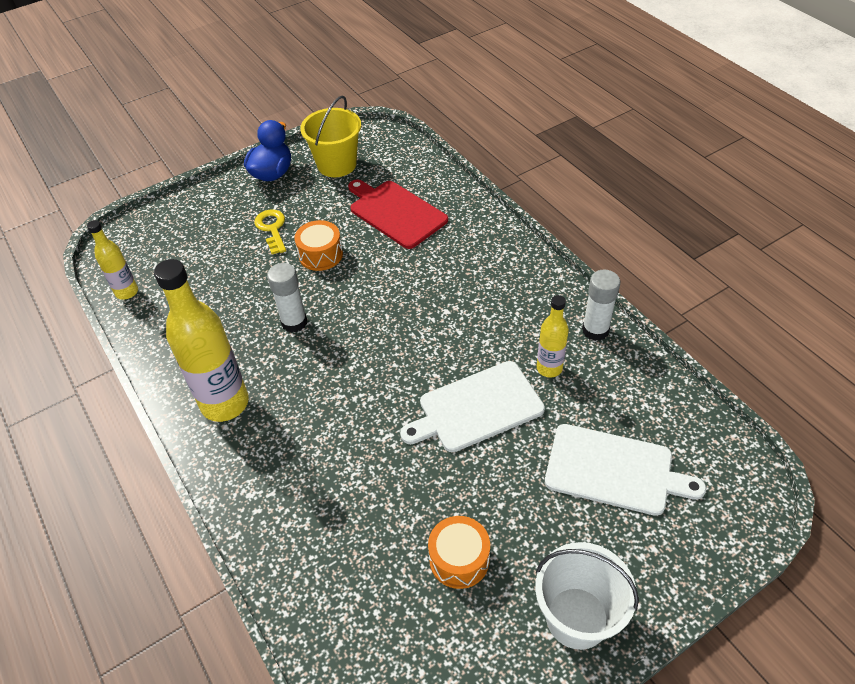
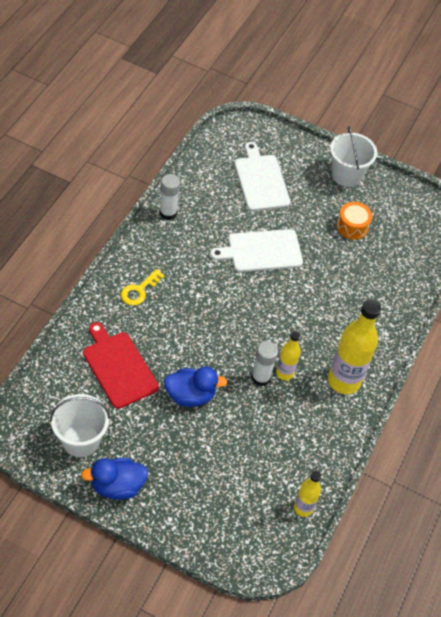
camera: 130 degrees left, 5 degrees up
yellow key [254,210,286,254] -> yellow key moved to [121,269,165,306]
orange drum [295,220,343,271] -> blue duck [164,366,227,407]
yellow bucket [300,95,361,177] -> white bucket [50,394,110,457]
red cutting board [348,180,448,249] -> red cutting board turned 135 degrees clockwise [83,322,159,409]
white cutting board [400,361,545,452] -> white cutting board turned 135 degrees clockwise [210,229,303,272]
yellow bottle [537,295,569,378] -> yellow bottle moved to [276,331,301,380]

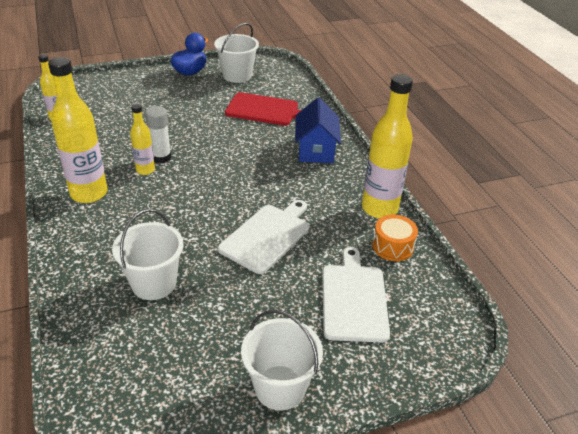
camera: 140 degrees right, 15 degrees down
yellow key [121,269,165,306] -> blue house [295,97,341,163]
white glue stick [159,174,180,220] -> yellow bottle [362,74,413,219]
blue duck [164,366,227,407] -> none
white cutting board [234,142,291,211] -> white cutting board turned 120 degrees counterclockwise [322,247,390,343]
orange drum [336,202,373,240] -> orange drum moved to [372,215,418,261]
none -> white bucket [112,209,184,300]

